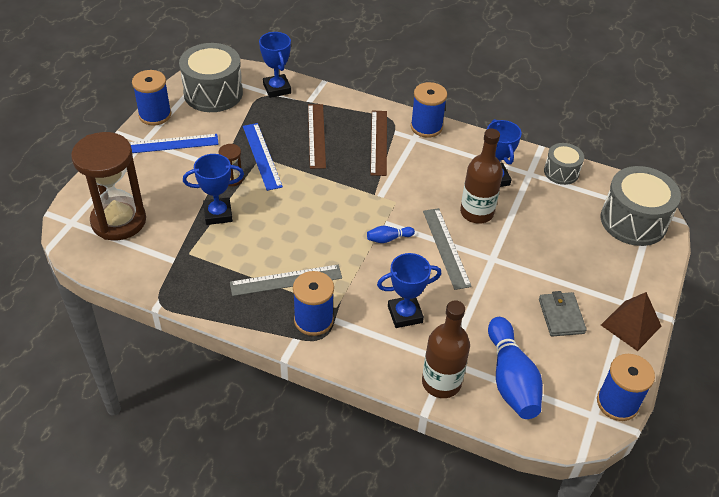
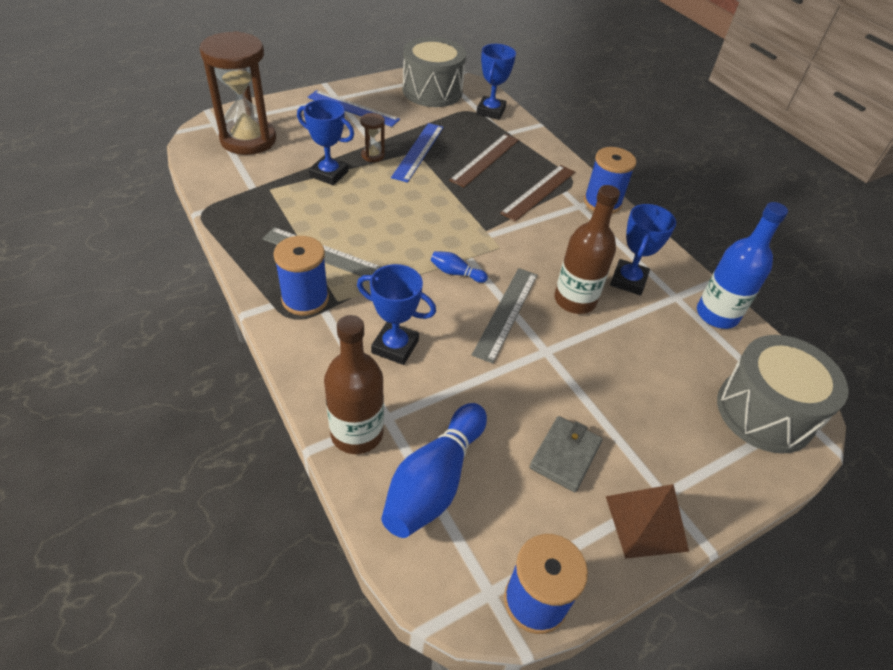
camera: 35 degrees right, 0 degrees up
blue spool [132,70,171,126] -> none
grey drum [544,143,584,185] -> blue bottle [697,202,788,329]

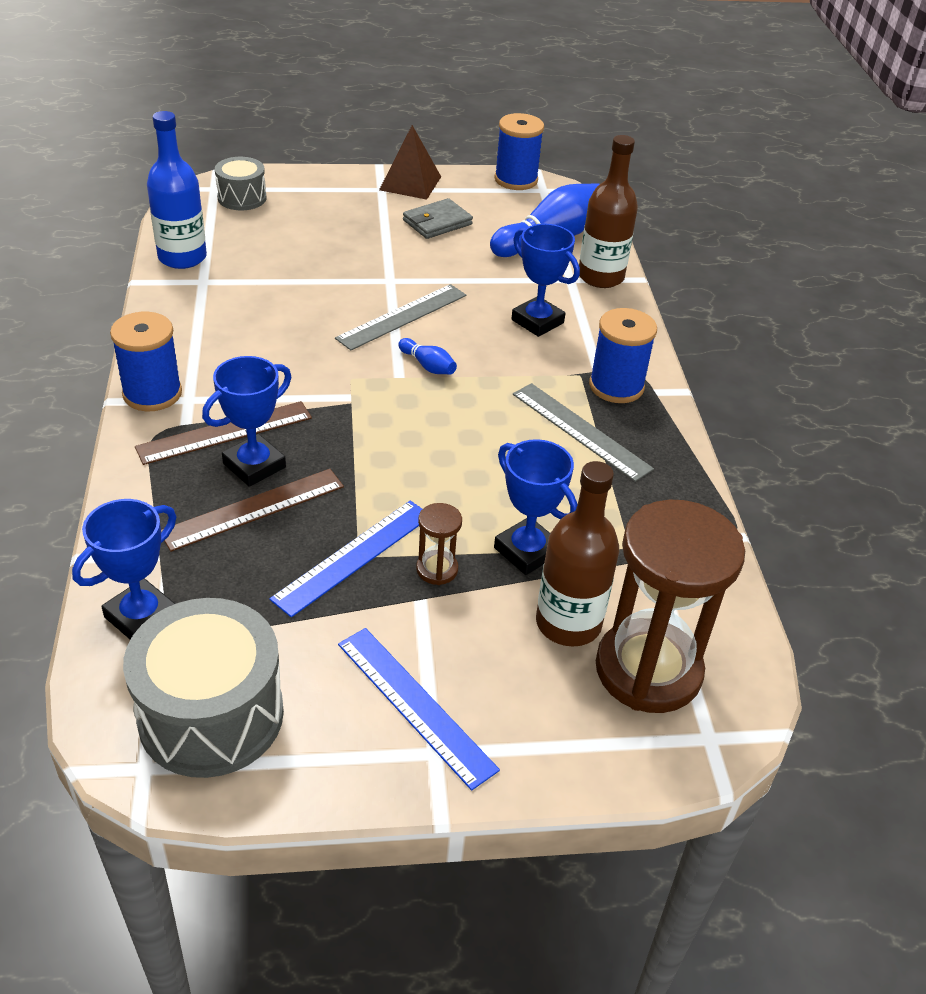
camera: 155 degrees left, 5 degrees down
brown bottle [555,185,620,314] -> brown bottle moved to [536,461,619,647]
blue trophy [610,204,676,296] -> blue trophy moved to [202,356,291,487]
grey drum [717,335,849,454] -> grey drum [215,157,266,210], size x0.56

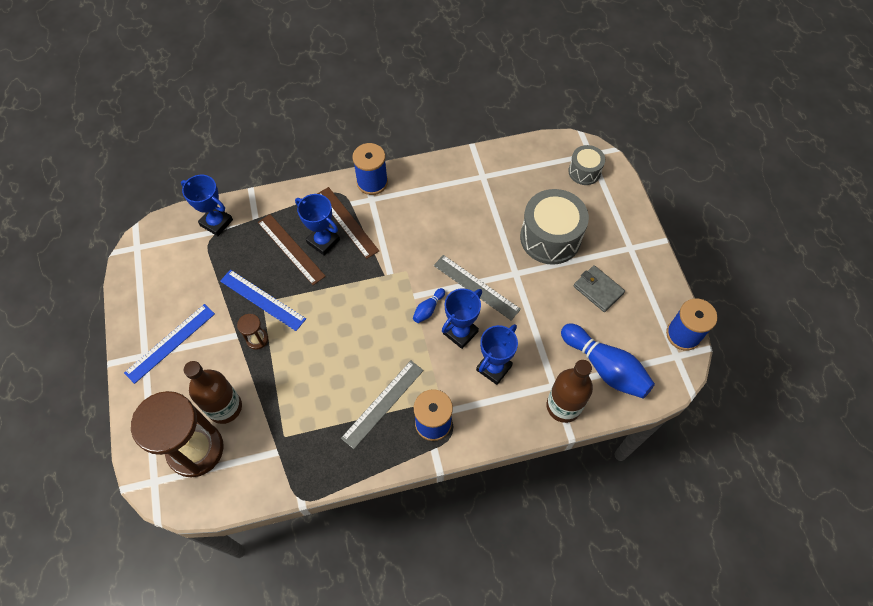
camera: 85 degrees right, 20 degrees up
grey drum [123,598,284,778] -> grey drum moved to [520,189,589,265]
blue bottle [147,111,207,269] -> none
brown pyramid [379,125,441,200] -> none
blue trophy [494,439,578,575] -> blue trophy moved to [442,288,482,349]

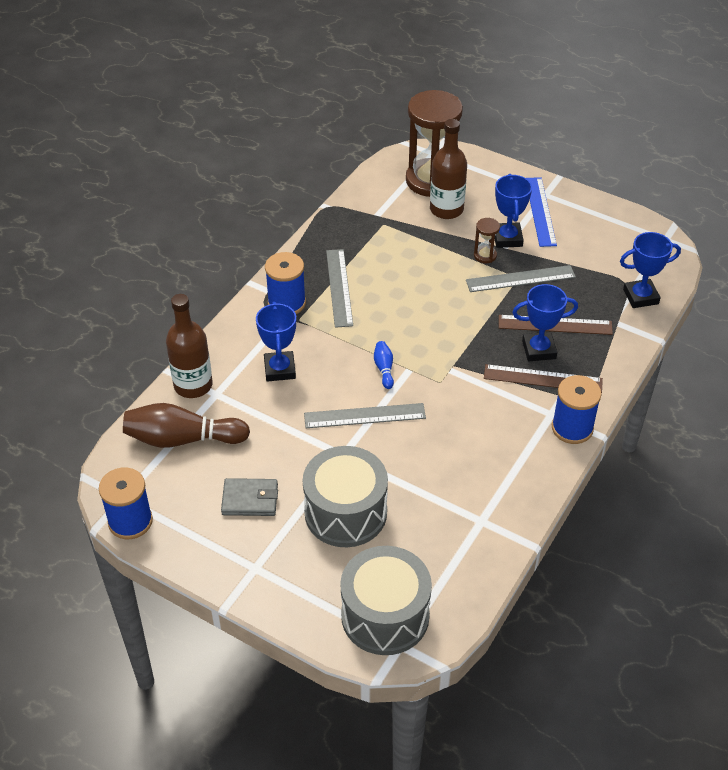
camera: 135 degrees right, 15 degrees down
blue ruler [220,270,306,331] -> grey ruler [466,265,576,292]
blue trophy [442,288,482,349] -> blue trophy moved to [495,174,532,248]
blue bowling pin [561,323,655,399] -> brown bowling pin [123,403,250,448]
grey drum [568,145,605,185] -> grey drum [340,546,432,655], size x1.79

